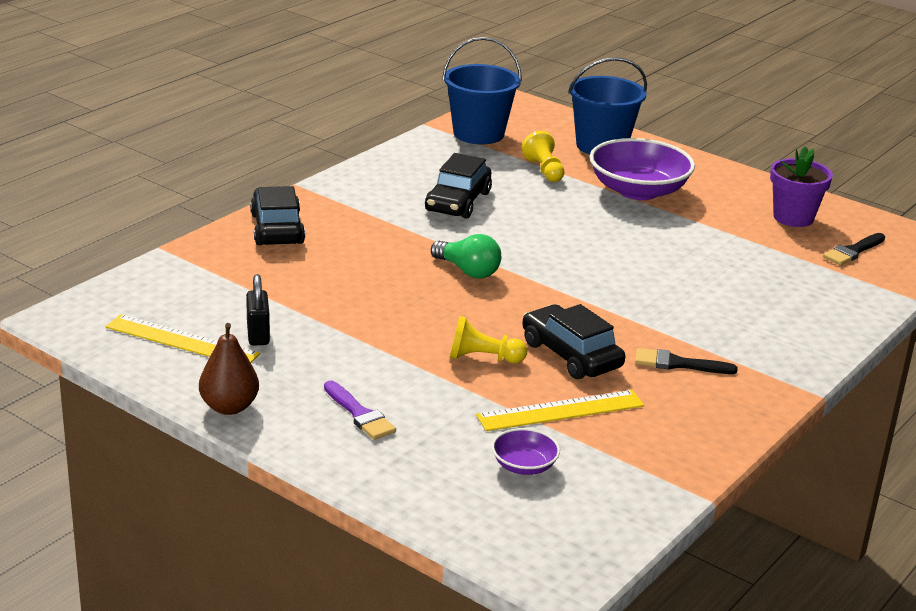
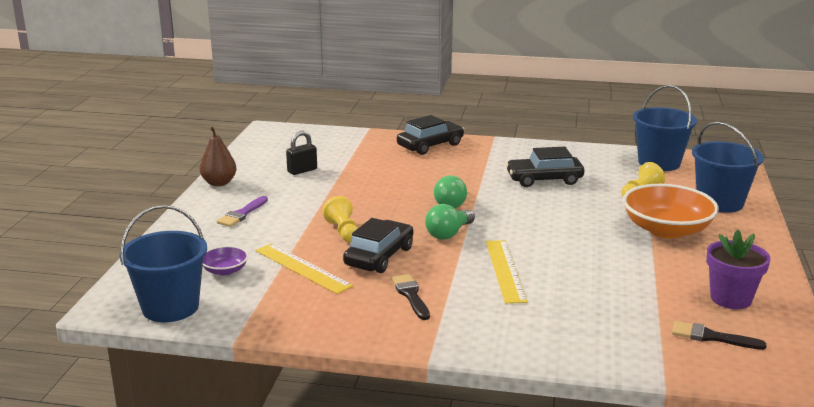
camera: 65 degrees right, 5 degrees down
yellow ruler [106,314,260,363] -> yellow ruler moved to [486,240,528,304]
purple bowl [589,138,695,200] -> orange bowl [623,184,719,238]
none -> blue bucket [119,205,207,322]
none -> green light bulb [425,204,475,240]

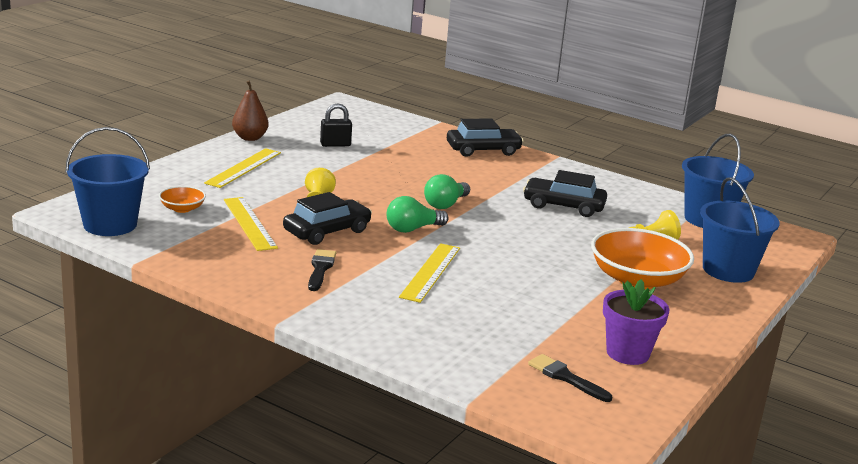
camera: 20 degrees right, 0 degrees up
purple bowl [203,246,248,276] -> orange bowl [159,186,206,213]
purple brush [217,196,268,227] -> yellow ruler [204,148,281,188]

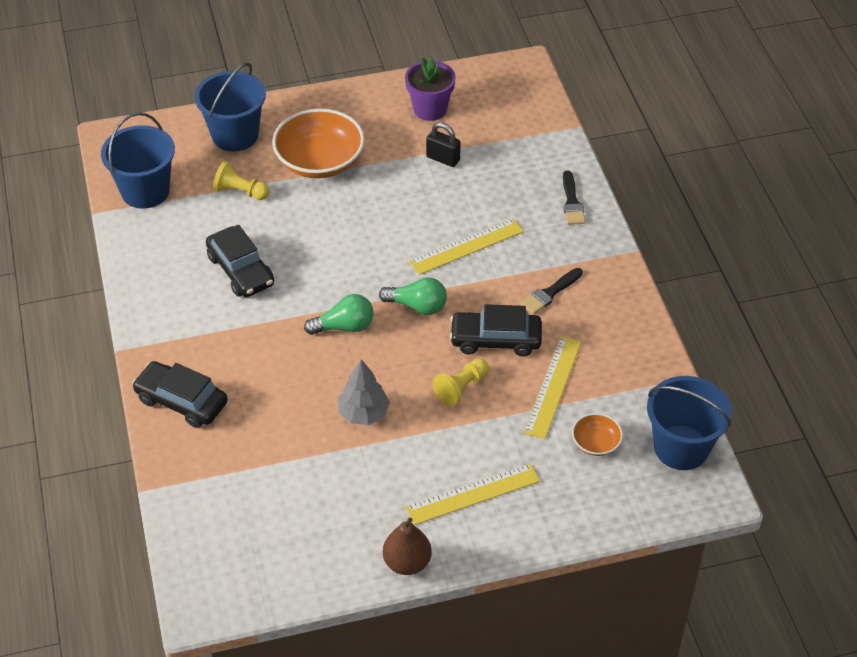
camera: 135 degrees left, 25 degrees up
black padlock [320,103,352,147] -> black padlock moved to [426,122,461,167]
black brush [528,354,612,402] -> black brush moved to [563,170,586,225]
none -> grey tree [338,359,390,425]

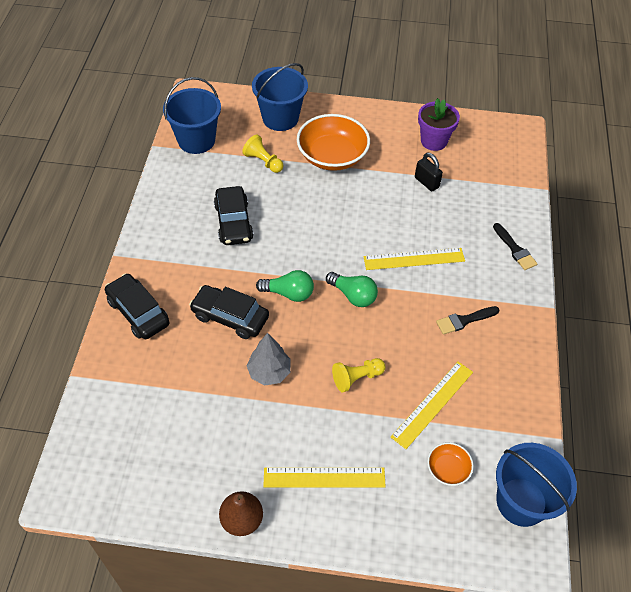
camera: 20 degrees right, 5 degrees up
black car [449,304,542,357] -> black car moved to [189,285,269,339]
black brush [563,170,586,225] -> black brush turned 45 degrees counterclockwise [493,223,537,270]

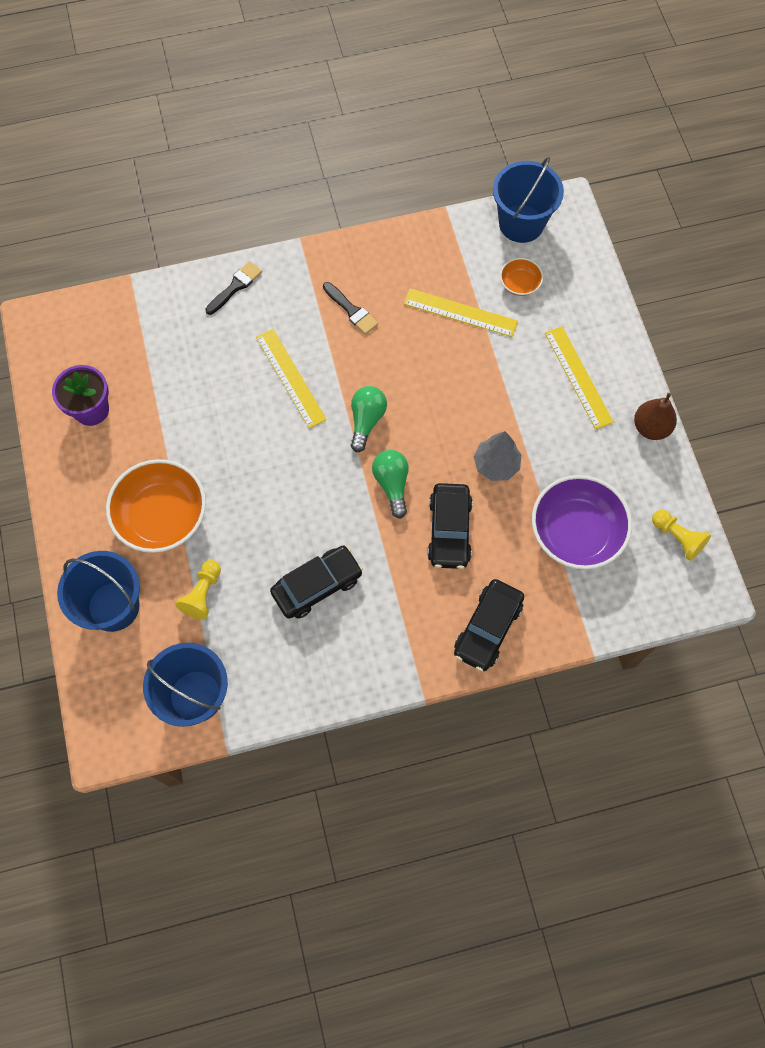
camera: 110 degrees left, 15 degrees up
yellow pawn [332,358,385,393] -> yellow pawn moved to [652,510,711,561]
black padlock [415,152,443,191] -> none
none -> purple bowl [532,475,632,569]

